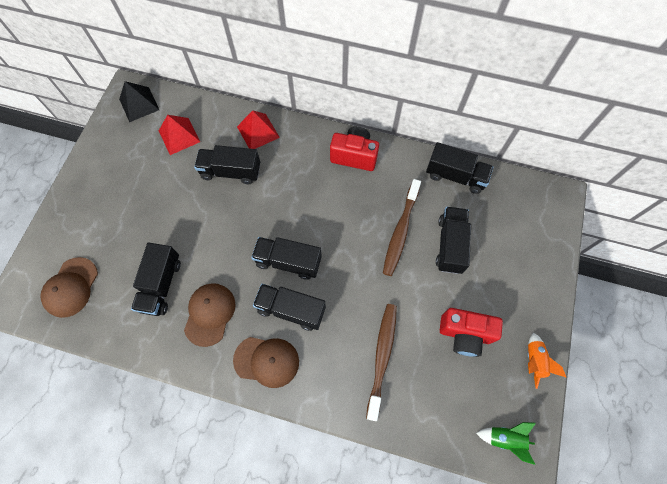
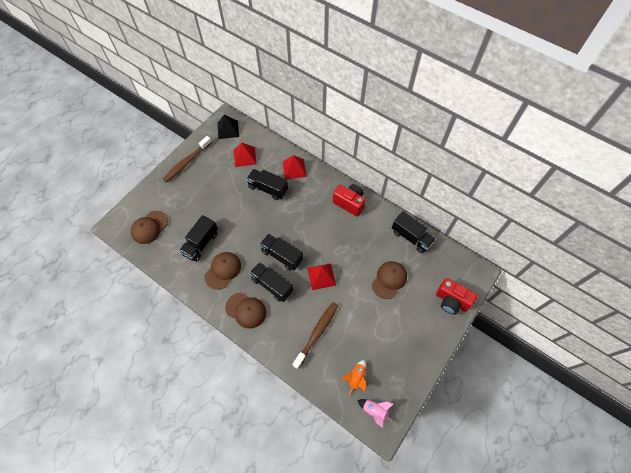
camera: 20 degrees right, 5 degrees down
brown toothbrush [383,179,421,276] -> brown toothbrush moved to [162,136,212,183]
black truck [436,207,471,274] -> brown cap [372,261,407,299]
red camera [440,308,503,357] -> red camera moved to [436,278,477,315]
green rocket [476,422,536,465] -> pink rocket [357,399,393,428]
orange rocket [527,333,567,389] -> orange rocket moved to [342,360,367,395]
none -> red pyramid [307,263,336,290]

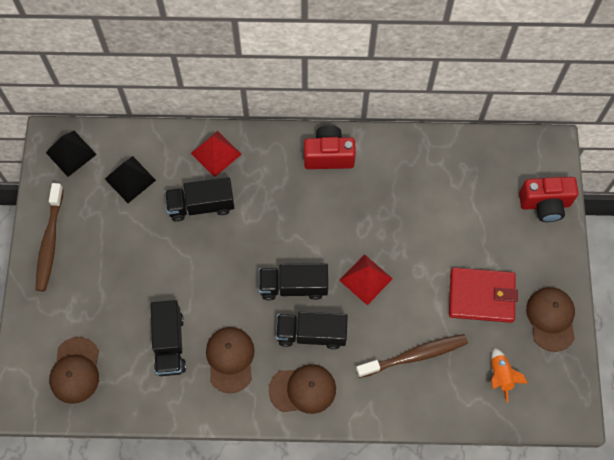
camera: 35 degrees left, 5 degrees up
red pyramid [234,143,256,167] -> black pyramid [105,156,156,203]
brown toothbrush [292,302,339,369] -> brown toothbrush turned 75 degrees clockwise [356,334,468,378]
pink rocket [357,399,393,428] -> none
brown cap [372,261,407,299] -> brown cap moved to [526,287,575,352]
black truck [392,211,436,253] -> none
none -> red wallet [449,267,518,323]

